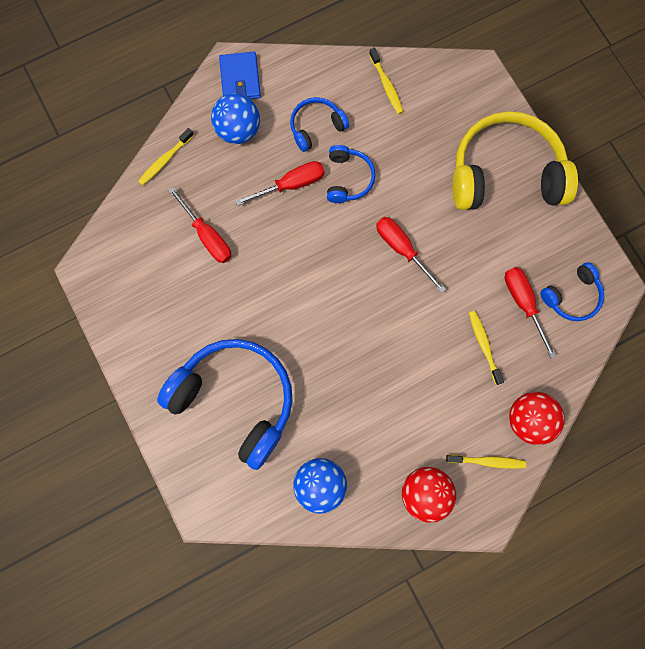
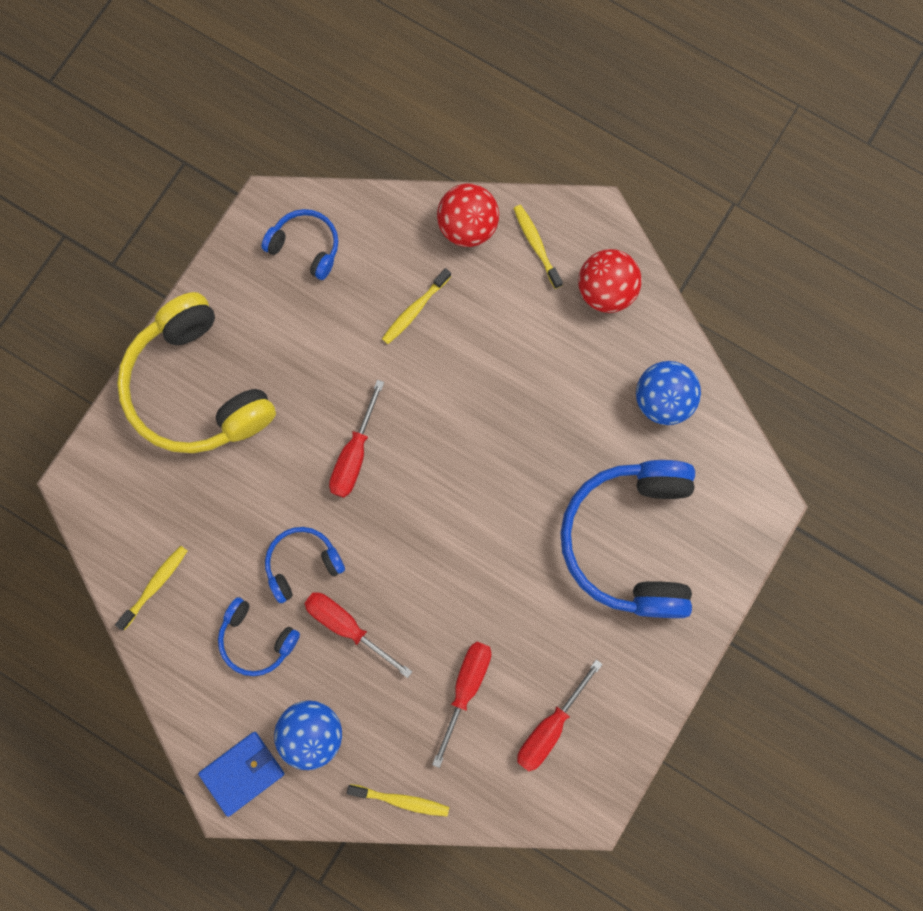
camera: 120 degrees left, 0 degrees up
red screwdriver [505,267,557,359] -> red screwdriver moved to [517,659,603,771]

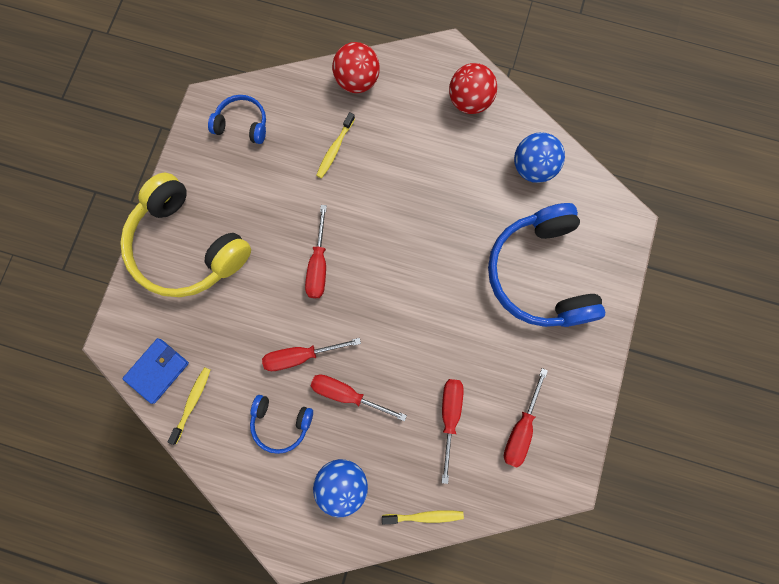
camera: 15 degrees left, 0 degrees up
blue wallet [198,732,284,817] -> blue wallet moved to [122,338,189,404]
blue headphones [265,527,345,603] -> red screwdriver [262,338,361,371]
yellow toothbrush [513,205,563,289] -> none

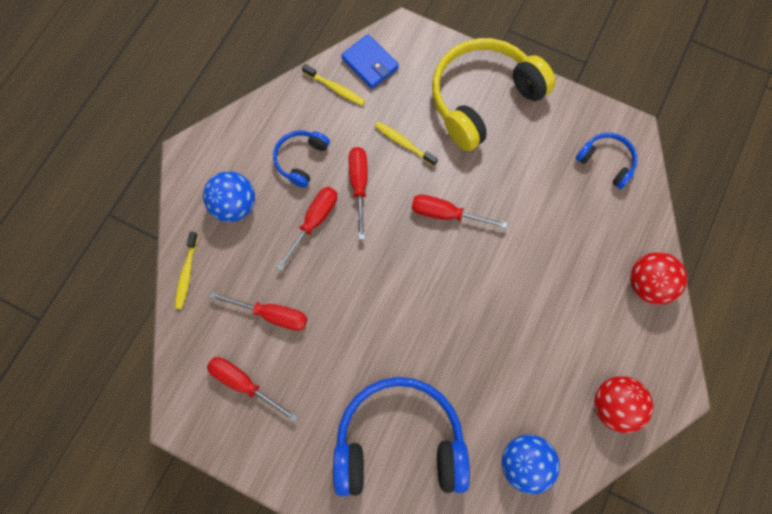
camera: 100 degrees right, 5 degrees down
blue headphones [208,95,266,144] -> blue headphones turned 75 degrees counterclockwise [576,133,638,189]
yellow toothbrush [316,112,355,178] -> yellow toothbrush moved to [375,121,438,166]

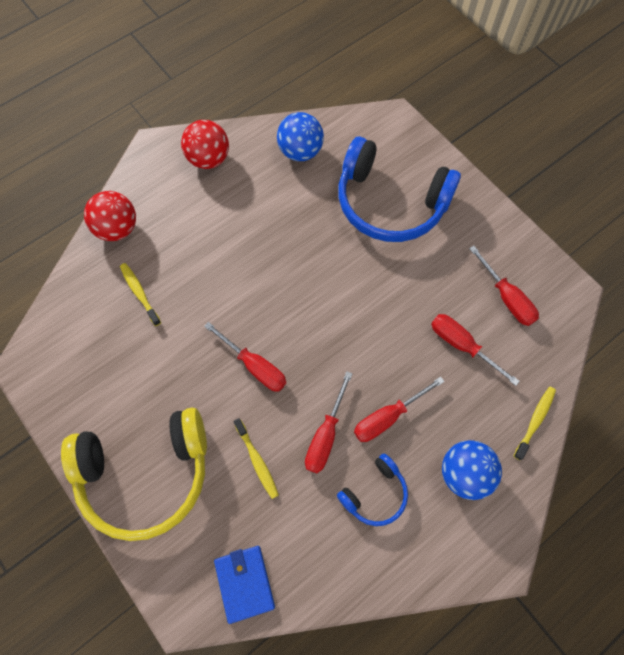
camera: 155 degrees left, 5 degrees down
yellow toothbrush [302,64,365,106] -> yellow toothbrush moved to [120,263,161,326]
blue headphones [576,133,638,189] -> none

